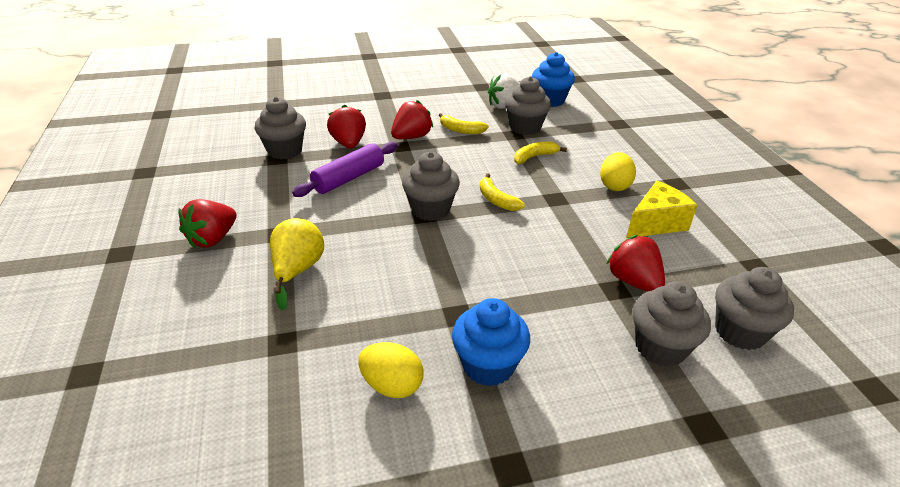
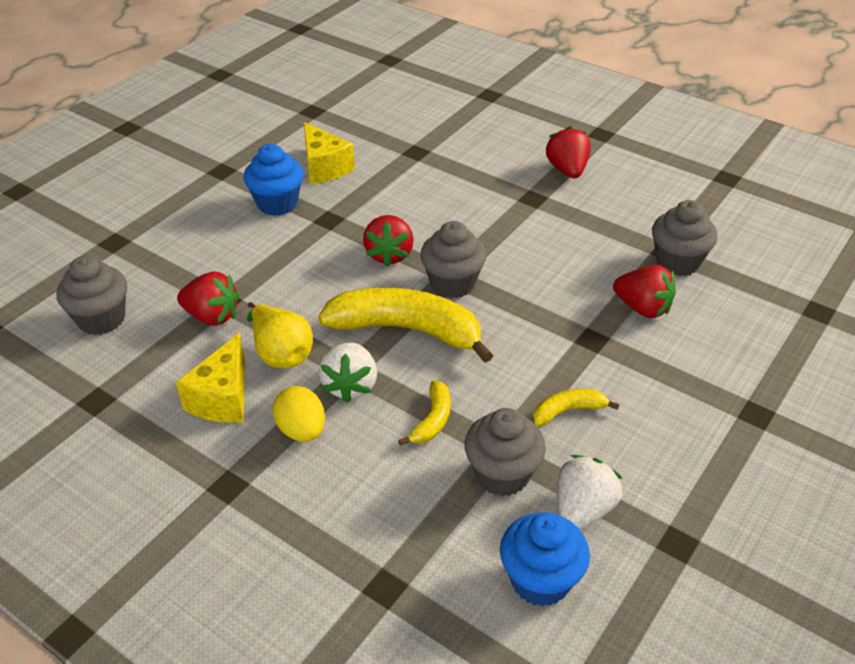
camera: 140 degrees right, 5 degrees up
yellow pear [270,218,324,310] -> yellow pear moved to [247,302,313,368]
purple rolling pin [292,142,397,197] -> none
yellow egg [358,342,424,398] -> yellow cheese [304,122,355,184]
red strawberry [391,100,433,139] -> red strawberry moved to [363,215,414,267]
yellow banana [480,173,525,211] -> yellow banana [318,287,493,363], size x2.17
grey cupcake [633,281,711,367] -> none
none -> white strawberry [319,342,377,403]

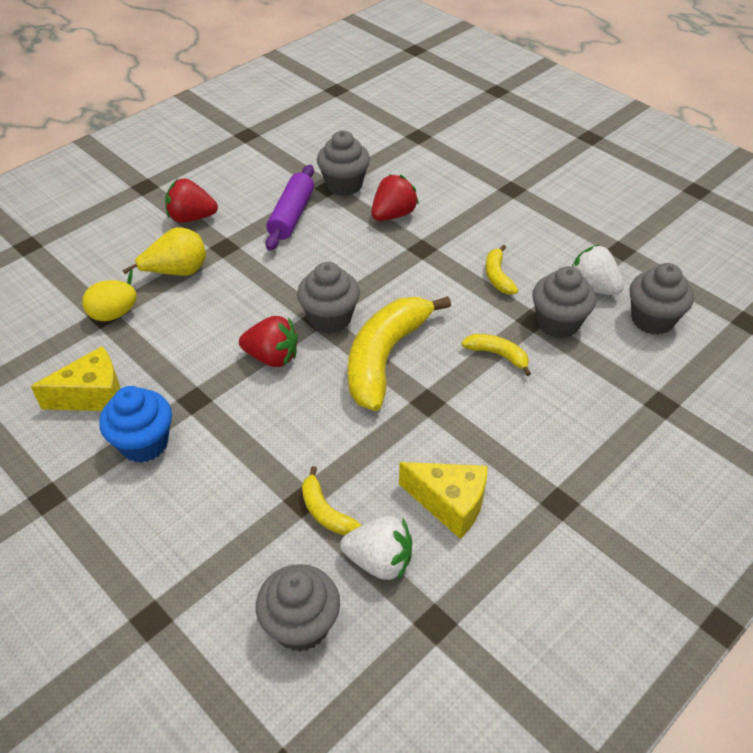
camera: 80 degrees left, 5 degrees up
red strawberry [177,272,240,326] -> yellow banana [302,466,361,535]
yellow pear [247,302,313,368] -> yellow pear moved to [123,227,206,285]
yellow egg [272,386,325,442] -> yellow egg moved to [82,280,137,321]
white strawberry [319,342,377,403] -> white strawberry moved to [340,516,412,580]
blue cupcake [500,512,590,606] -> grey cupcake [629,263,694,335]
none -> purple rolling pin [265,165,314,251]

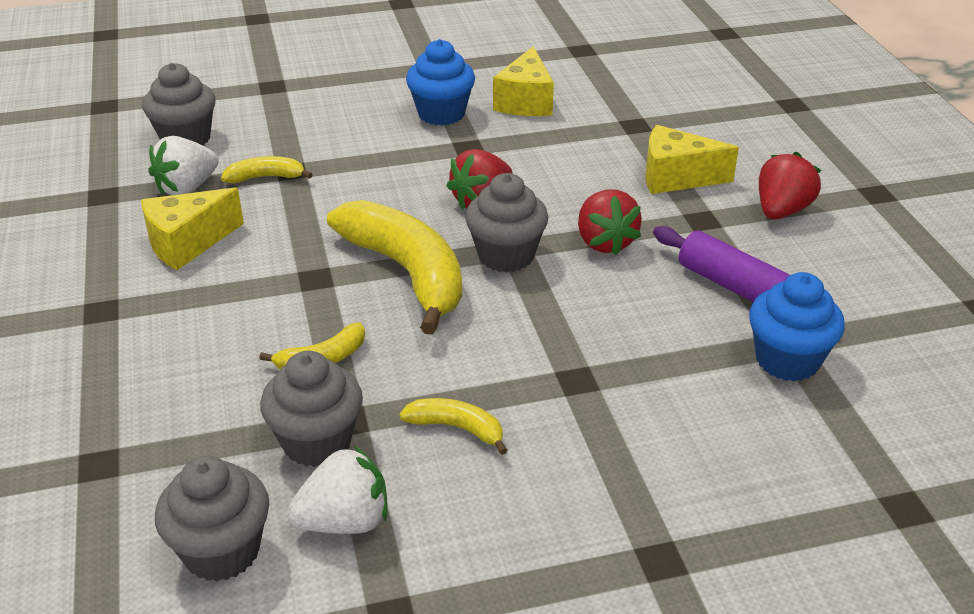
camera: 120 degrees right, 10 degrees down
yellow egg [82,280,137,321] -> none
yellow pear [123,227,206,285] -> yellow cheese [645,125,739,194]
grey cupcake [317,131,370,196] -> blue cupcake [749,272,845,381]
red strawberry [371,174,419,221] -> red strawberry moved to [578,190,642,256]

